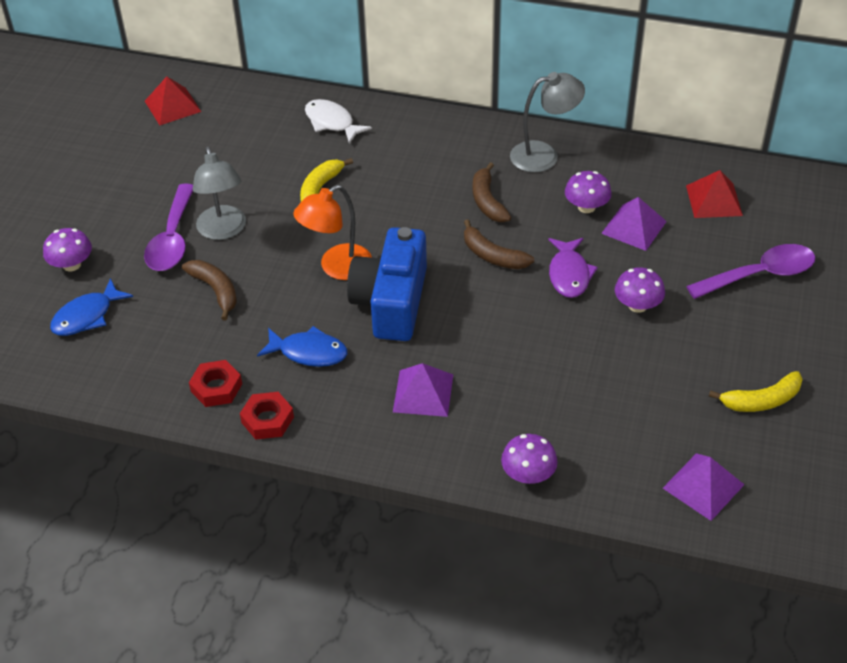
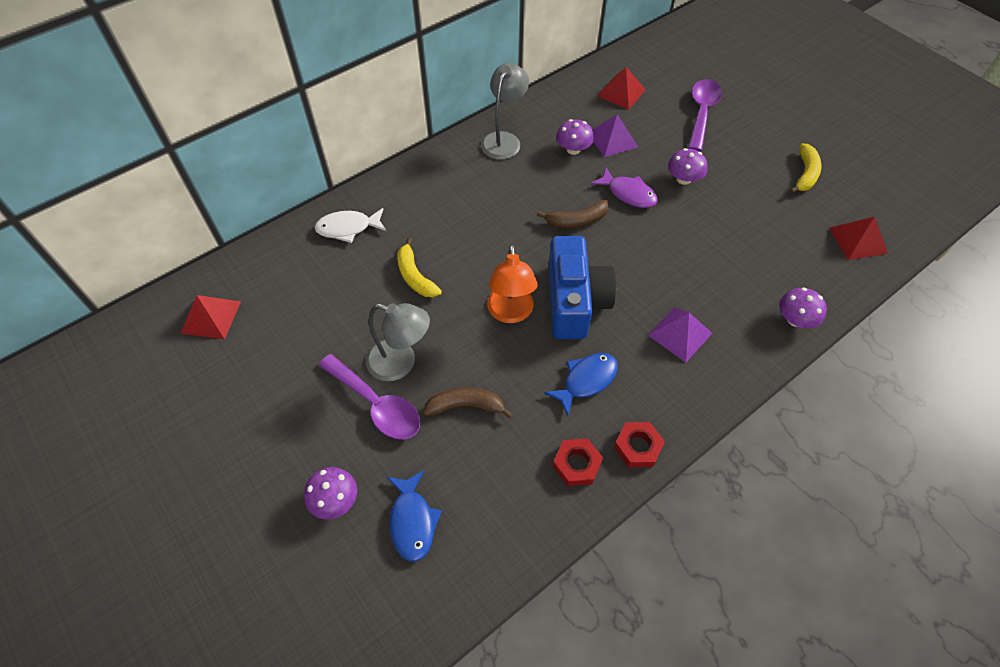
camera: 55 degrees left, 10 degrees up
blue camera [347,227,427,341] -> blue camera turned 135 degrees counterclockwise [548,236,616,339]
brown banana [473,162,511,222] -> none
purple pyramid [663,453,744,521] -> red pyramid [829,216,888,260]

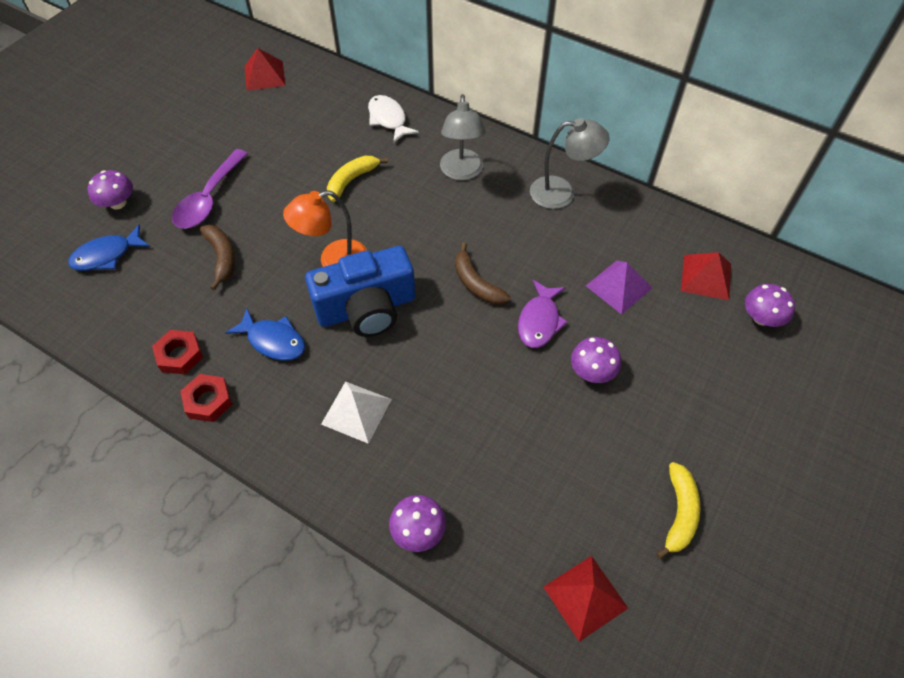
camera: 70 degrees right, 0 degrees up
grey lamp [366,303,430,381] -> grey lamp moved to [440,94,486,180]
purple mushroom [556,119,594,155] -> purple mushroom moved to [745,284,795,327]
purple pyramid [648,307,713,362] -> white pyramid [321,381,392,444]
purple spoon [688,79,722,151] -> none
yellow banana [790,143,822,193] -> yellow banana turned 75 degrees counterclockwise [656,462,700,559]

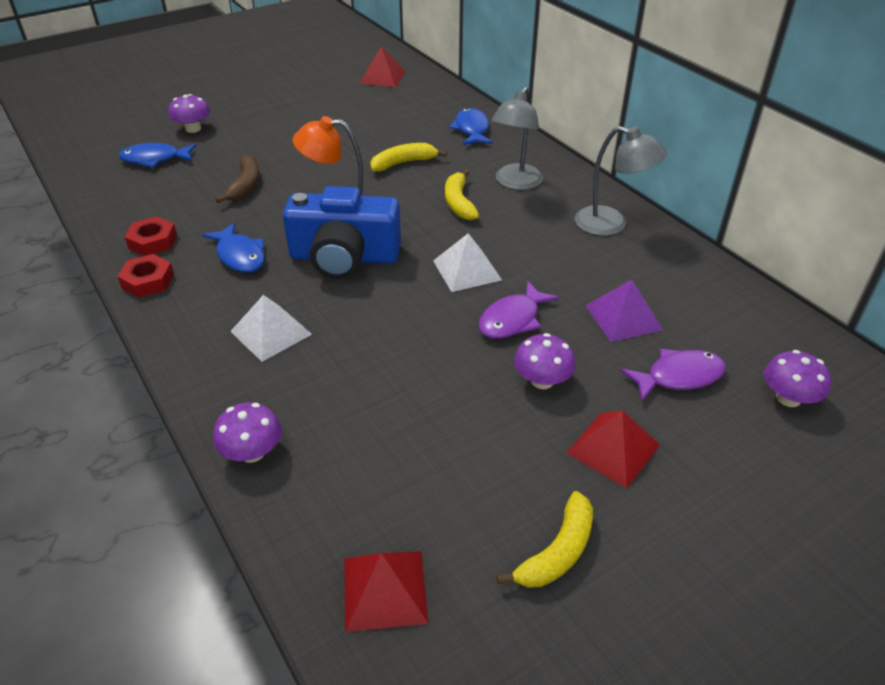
camera: 25 degrees right, 15 degrees down
purple spoon [172,149,248,229] -> none
white fish [368,95,419,143] -> blue fish [449,108,493,145]
brown banana [455,243,511,305] -> white pyramid [433,233,502,292]
red pyramid [681,252,731,300] -> red pyramid moved to [566,410,660,488]
none -> yellow banana [445,169,479,220]
none -> purple fish [620,349,726,401]

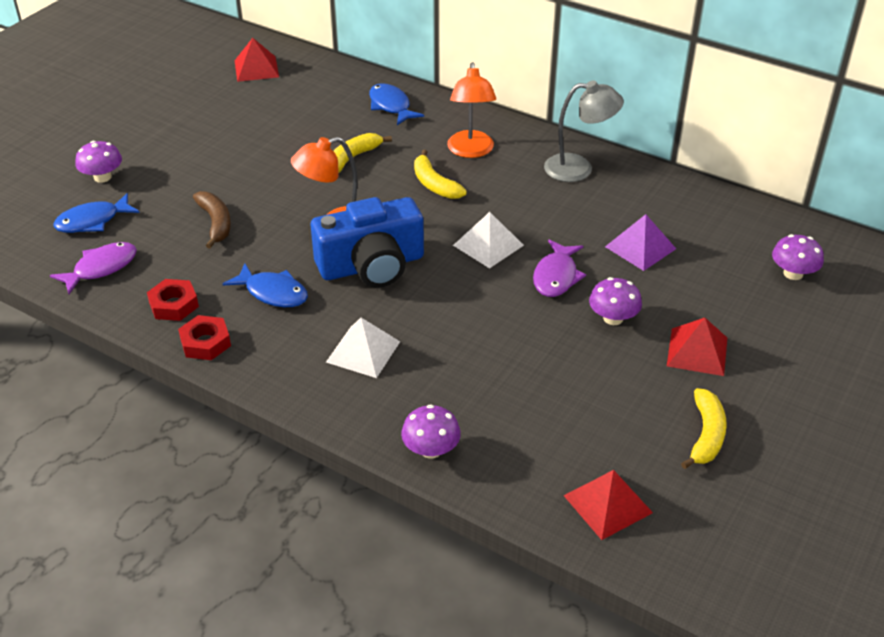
camera: 25 degrees left, 0 degrees up
grey lamp [492,87,543,190] -> orange lamp [447,62,496,158]
purple fish [620,349,726,401] -> purple fish moved to [50,242,137,294]

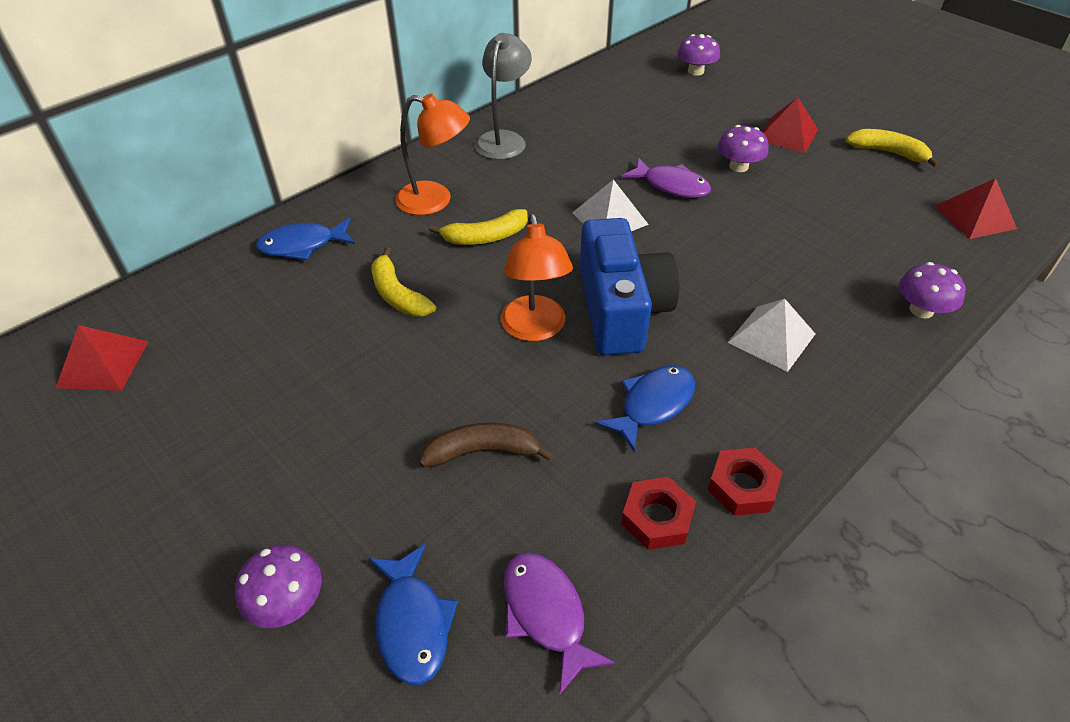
camera: 75 degrees left, 5 degrees up
purple pyramid [605,214,676,271] -> none

